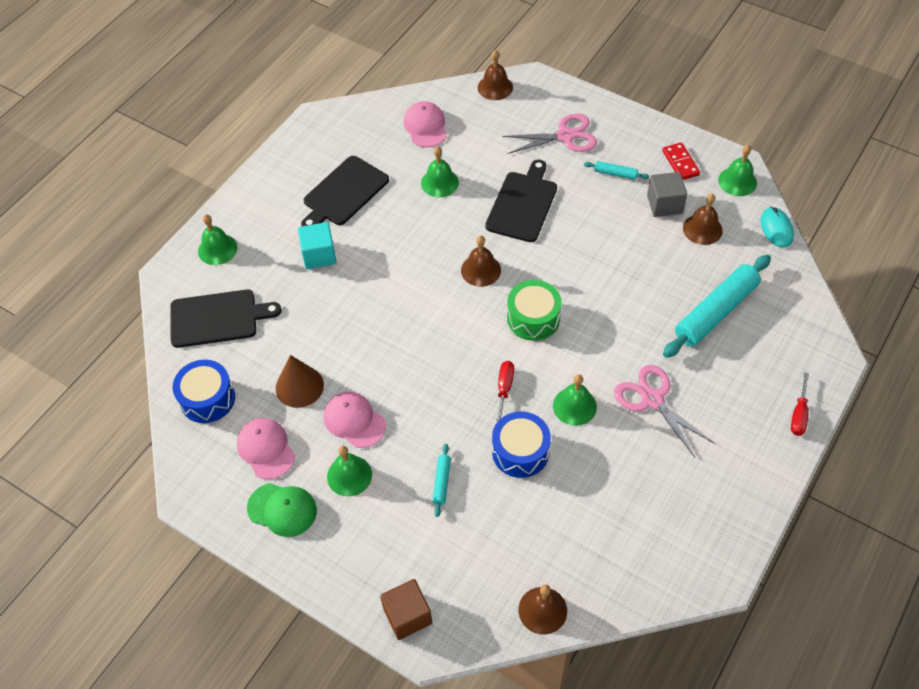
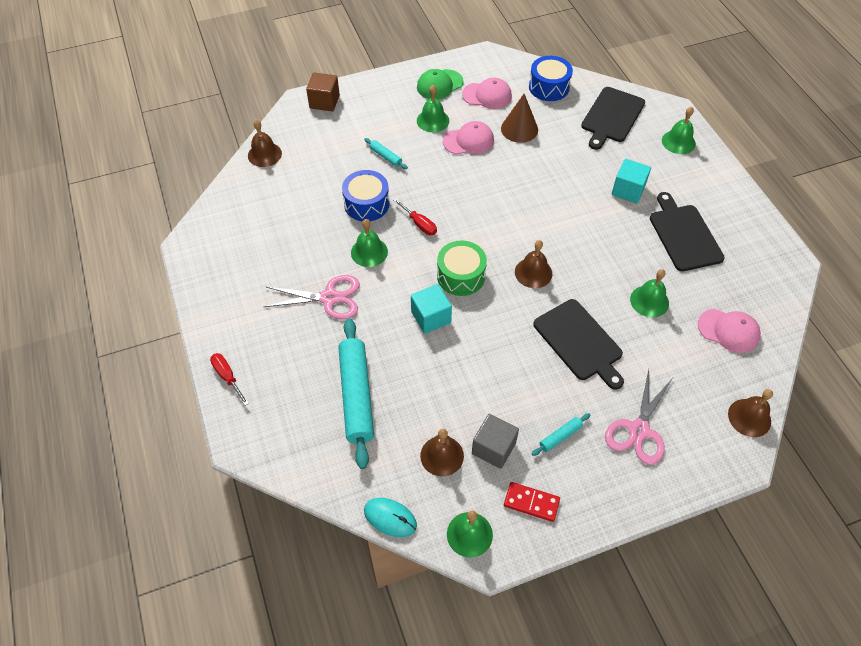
camera: 125 degrees right, 0 degrees up
none -> turquoise cube [411,284,452,334]

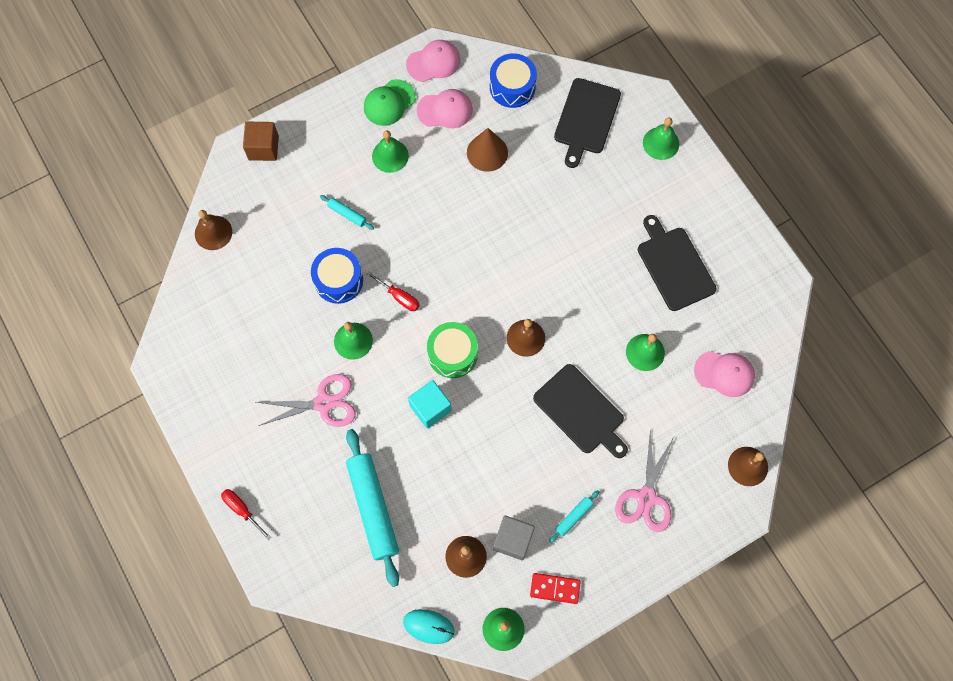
camera: 10 degrees left, 15 degrees up
pink cap [443,121,494,154] -> pink cap moved to [406,40,460,82]
turquoise cube [612,159,651,203] -> none

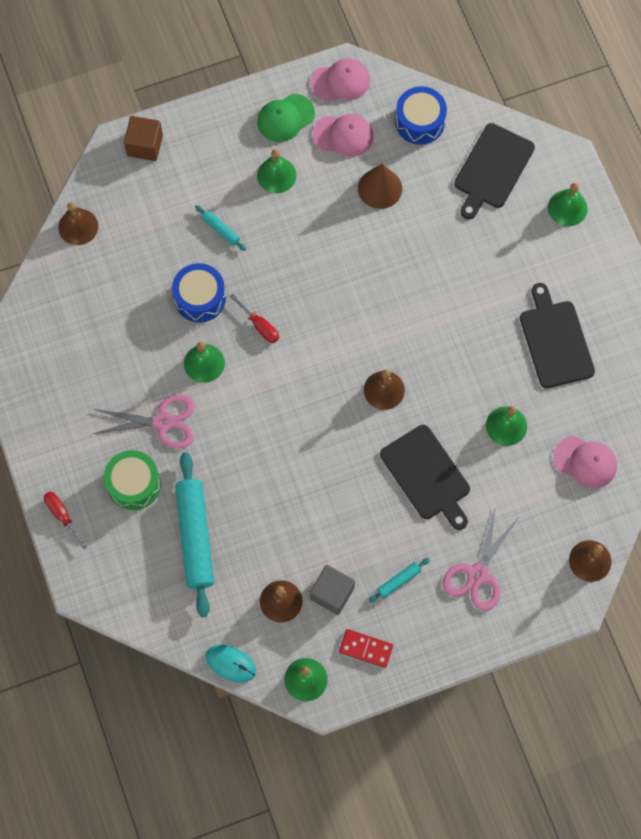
camera: 10 degrees right, 0 degrees up
turquoise cube [408,380,452,429] -> none
green drum [427,322,478,378] -> green drum moved to [104,450,161,510]

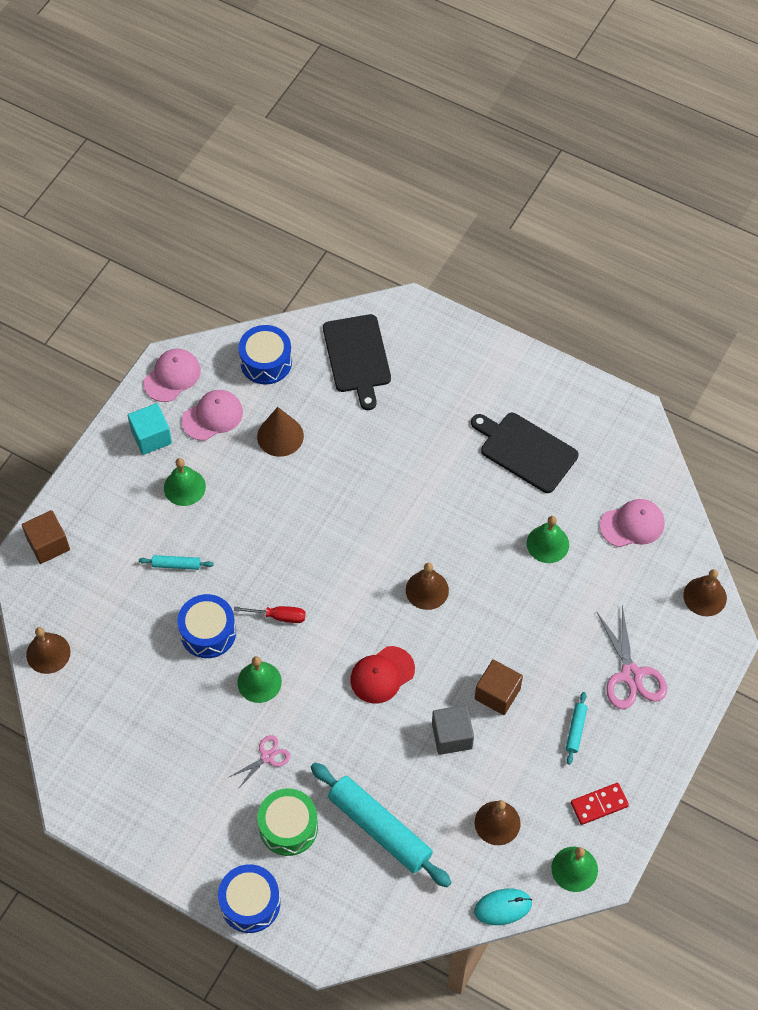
camera: 40 degrees left, 10 degrees down
red screwdriver [44,492,87,550] -> blue drum [218,864,280,933]
pink scissors [92,395,195,449] -> pink scissors [229,735,291,789], size x0.57
green cap [257,94,315,142] -> turquoise cube [128,403,172,455]
grey cube [310,565,355,615] -> grey cube moved to [432,705,474,755]
black cutting board [380,425,470,530] -> none
green bell [548,183,588,226] -> none
none -> red cap [350,646,415,703]
none -> brown cube [475,660,523,715]

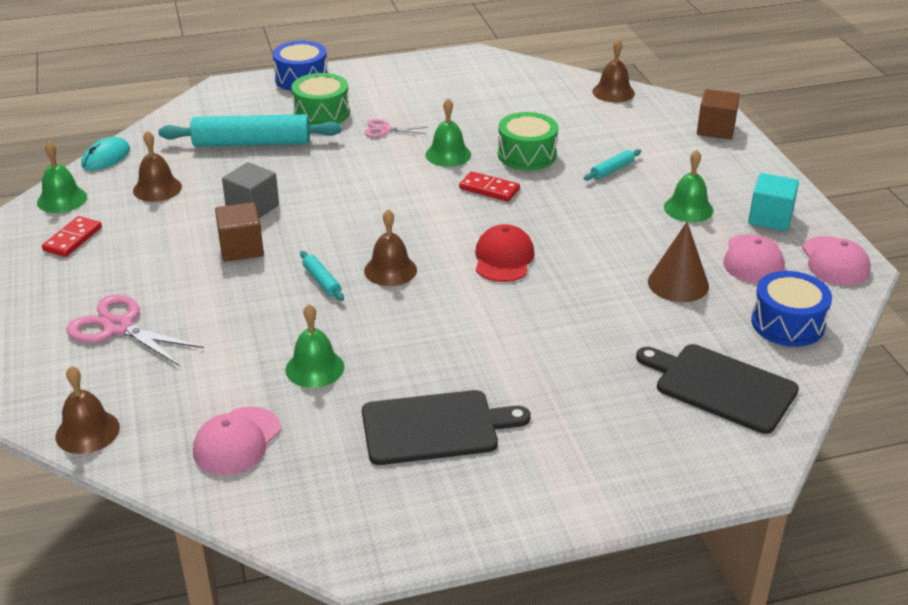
camera: 135 degrees right, 25 degrees down
blue drum [177,594,236,658] -> green drum [498,112,558,170]
pink scissors [229,735,291,789] -> pink scissors turned 90 degrees clockwise [364,119,428,138]
red screwdriver [234,606,306,623] -> red domino [459,171,520,202]
red cap [350,646,415,703] -> red cap moved to [475,224,534,282]
turquoise rolling pin [566,692,588,765] -> turquoise rolling pin moved to [300,251,344,301]

